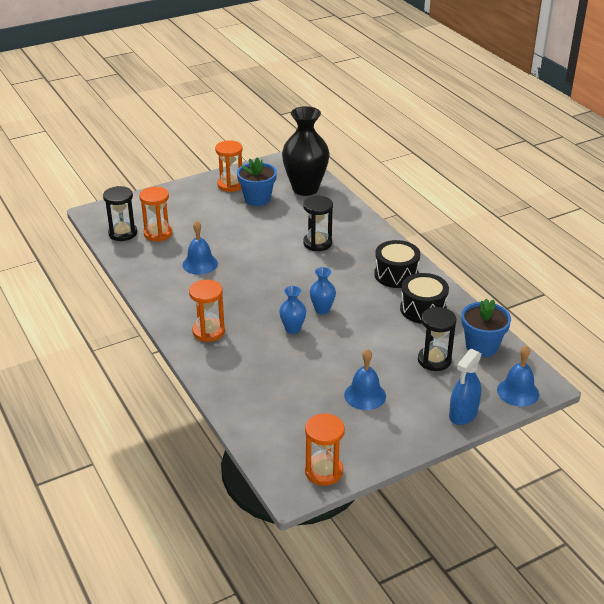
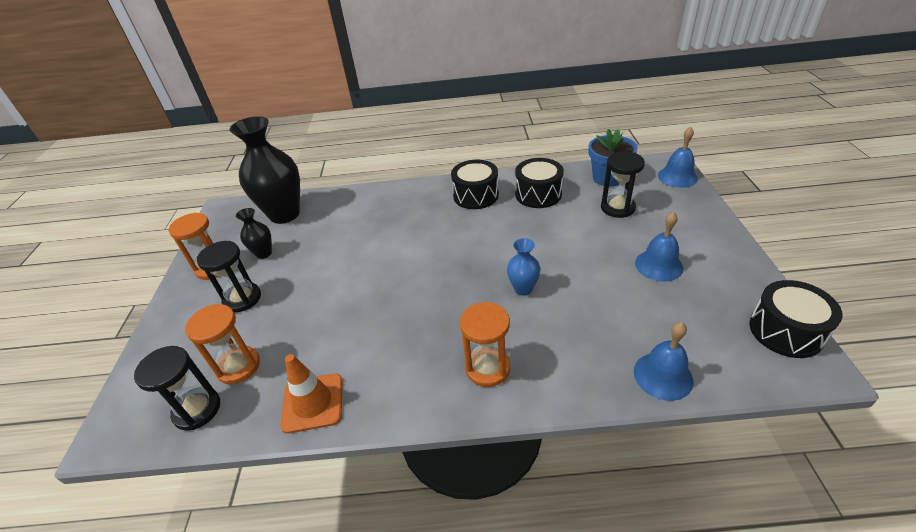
camera: 60 degrees left, 5 degrees up
blue bell [182,221,218,275] -> blue bell moved to [634,322,693,401]
blue flower pot [237,157,277,206] -> black vase [236,208,272,259]
black hourglass [303,196,333,251] -> black hourglass moved to [197,241,261,312]
orange hourglass [305,413,345,486] -> black drum [749,280,843,358]
blue vase [310,267,336,314] -> none
blue spray bottle [449,349,481,425] -> none
none -> orange traffic cone [280,354,342,434]

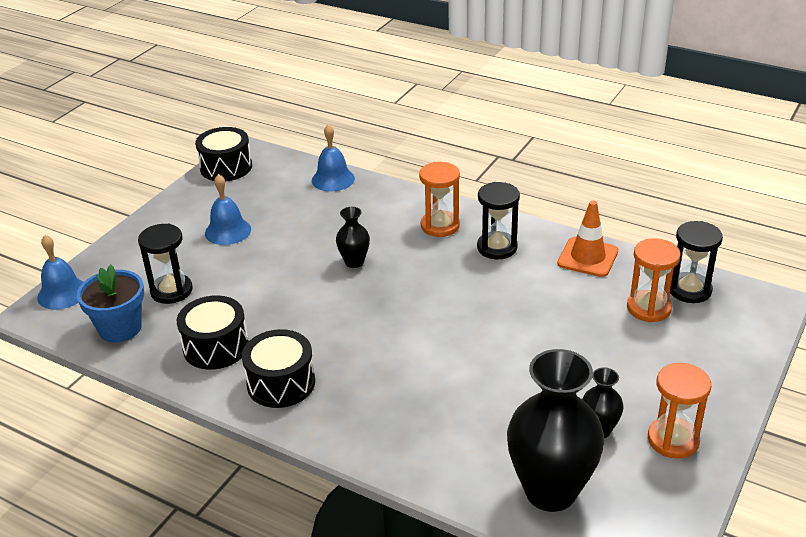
camera: 150 degrees left, 5 degrees down
black hourglass [197,241,261,312] -> black hourglass moved to [477,182,520,259]
blue vase [507,238,540,296] -> black vase [336,207,370,268]

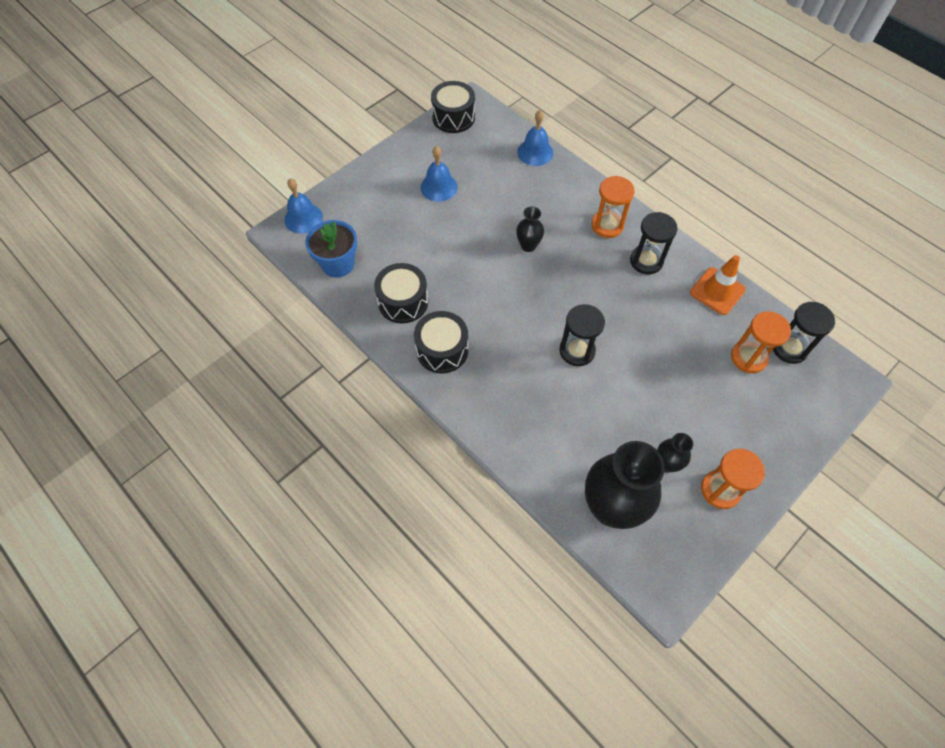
camera: 15 degrees right, 25 degrees up
black hourglass [138,224,193,304] -> black hourglass moved to [559,304,605,366]

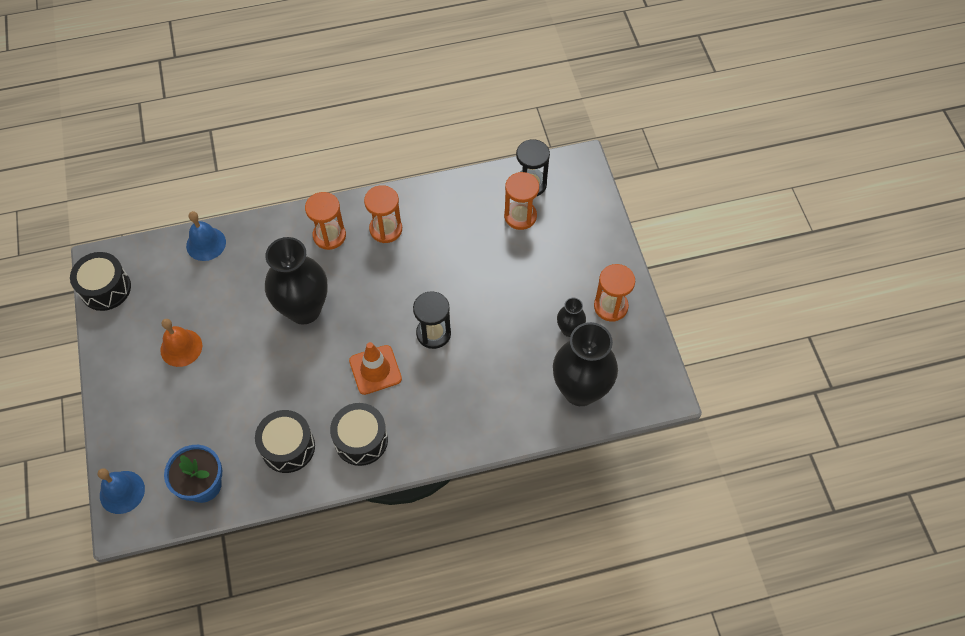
camera: 60 degrees left, 0 degrees up
blue bell [420,146,458,202] -> orange bell [160,319,202,367]
black vase [516,206,544,252] -> black vase [265,237,328,324], size x2.11
black hourglass [630,212,678,274] -> orange hourglass [364,185,402,243]
orange traffic cone [690,255,746,315] -> orange traffic cone moved to [349,342,402,395]

